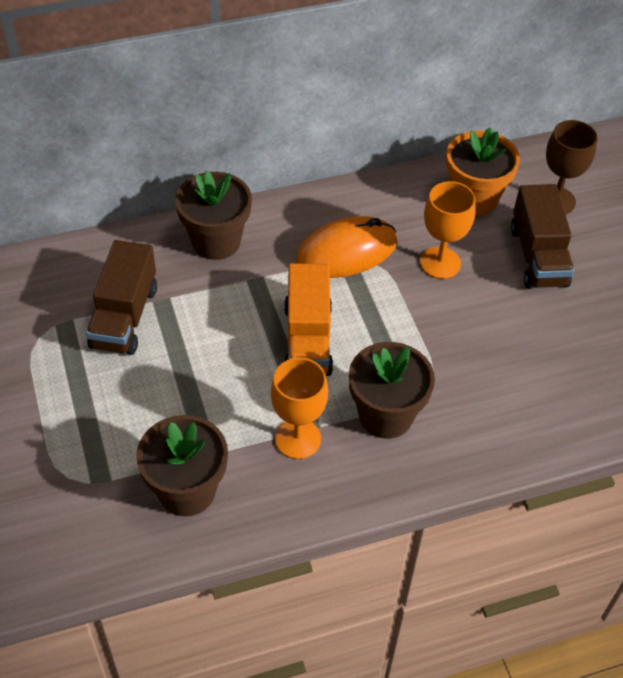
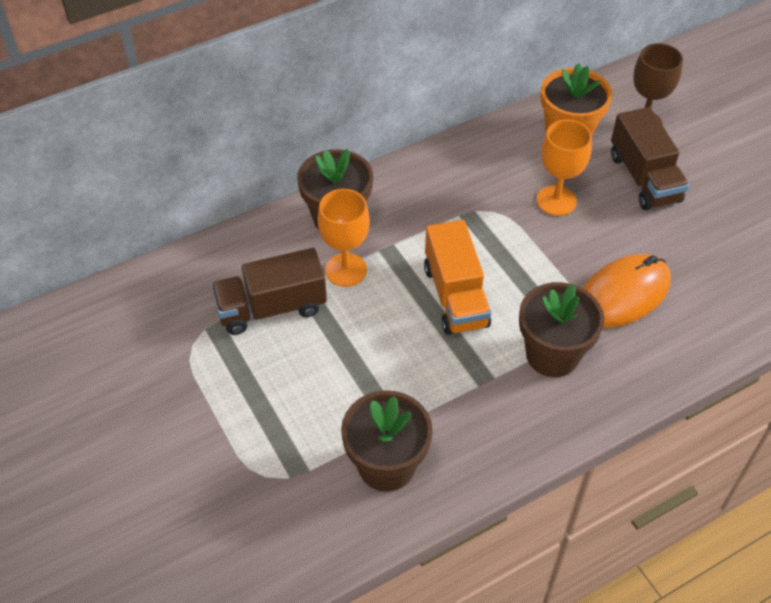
camera: 10 degrees left, 0 degrees up
brown truck [86,240,157,355] -> brown truck turned 75 degrees clockwise [211,248,327,335]
orange goblet [271,358,328,459] -> orange goblet moved to [318,189,370,287]
orange mouse [296,216,397,278] -> orange mouse moved to [583,254,671,328]

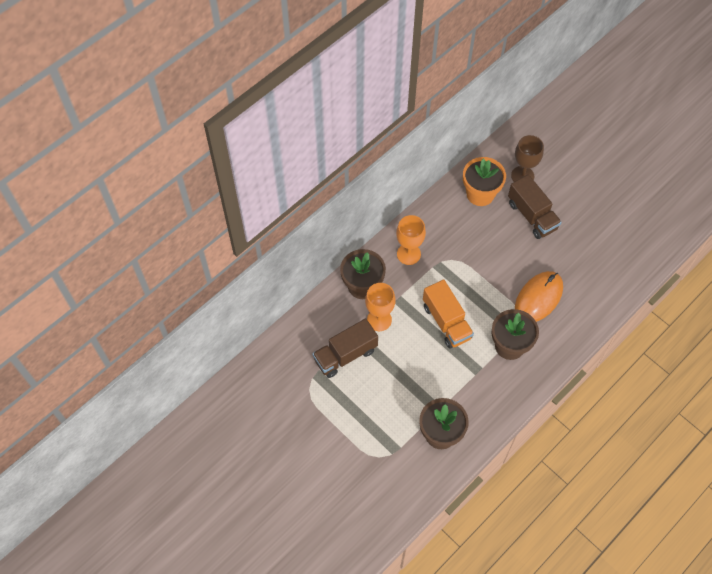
camera: 15 degrees left, 10 degrees up
orange goblet [537,120,592,216] -> orange goblet moved to [396,215,426,265]

